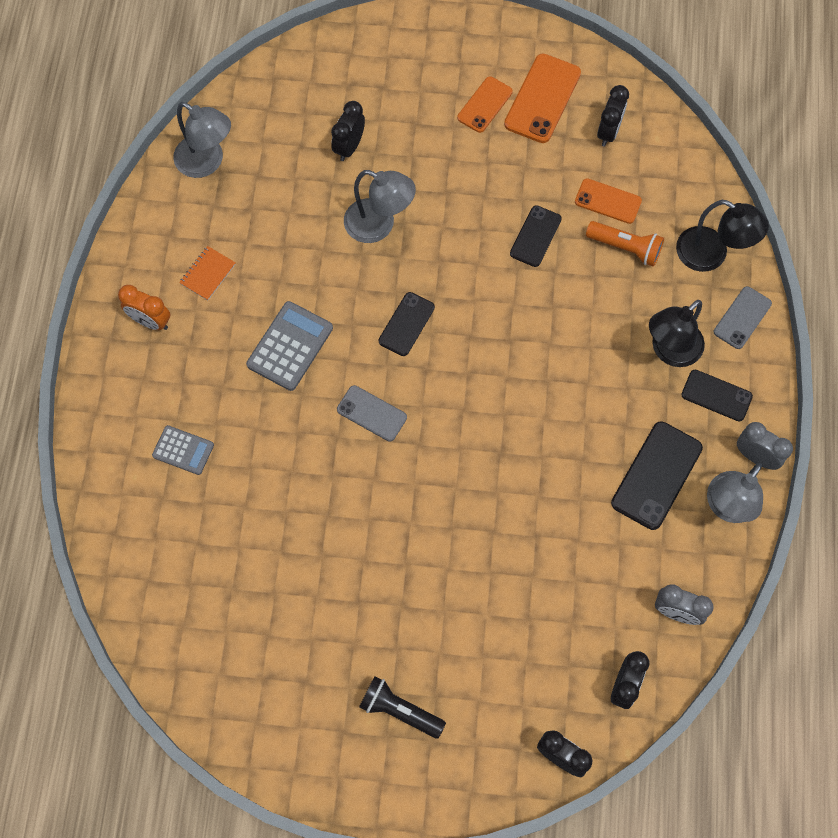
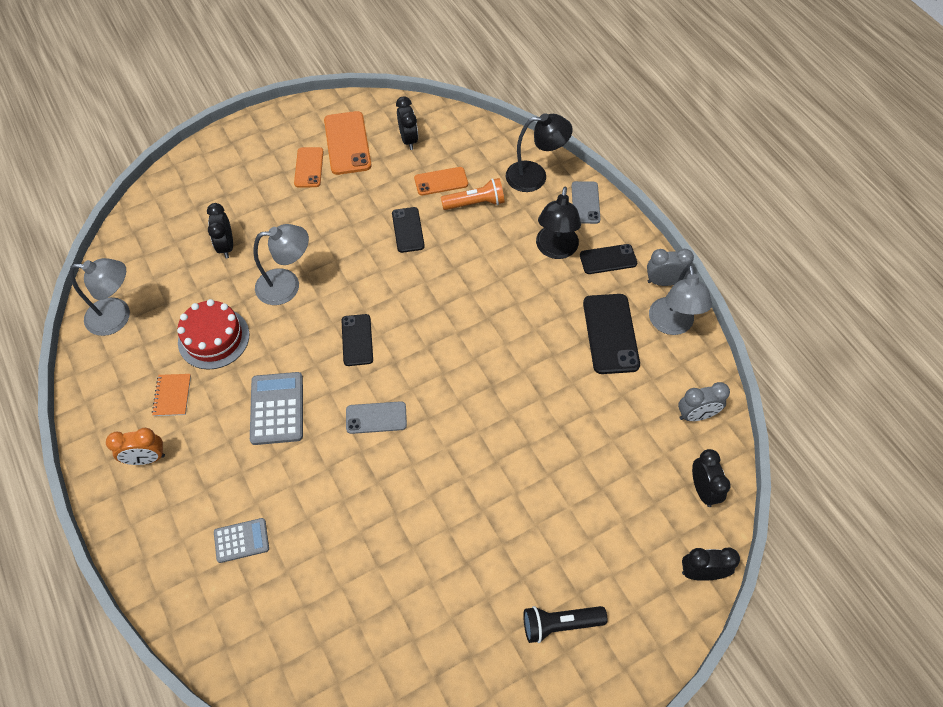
camera: 35 degrees left, 10 degrees down
none -> red cake [177,299,249,370]

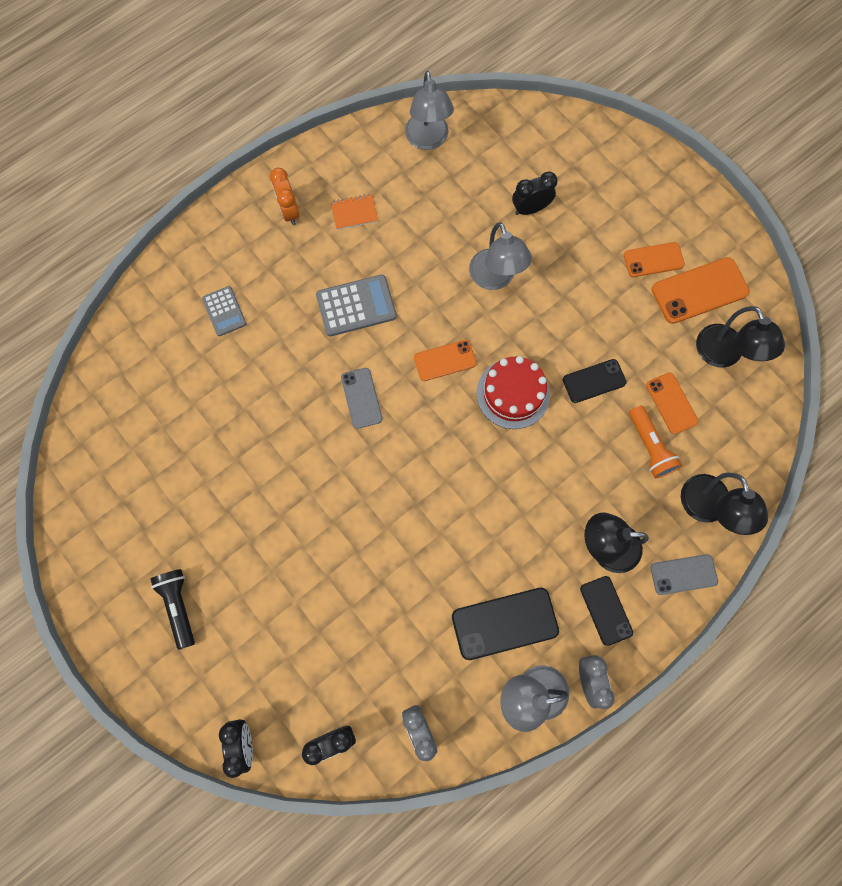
camera: 80 degrees right, 15 degrees up
red cake [177,299,249,370] -> red cake moved to [476,356,550,429]
black phone [342,314,373,366] -> orange phone [414,340,477,381]
black clock [396,96,418,150] -> black lamp [696,306,785,368]

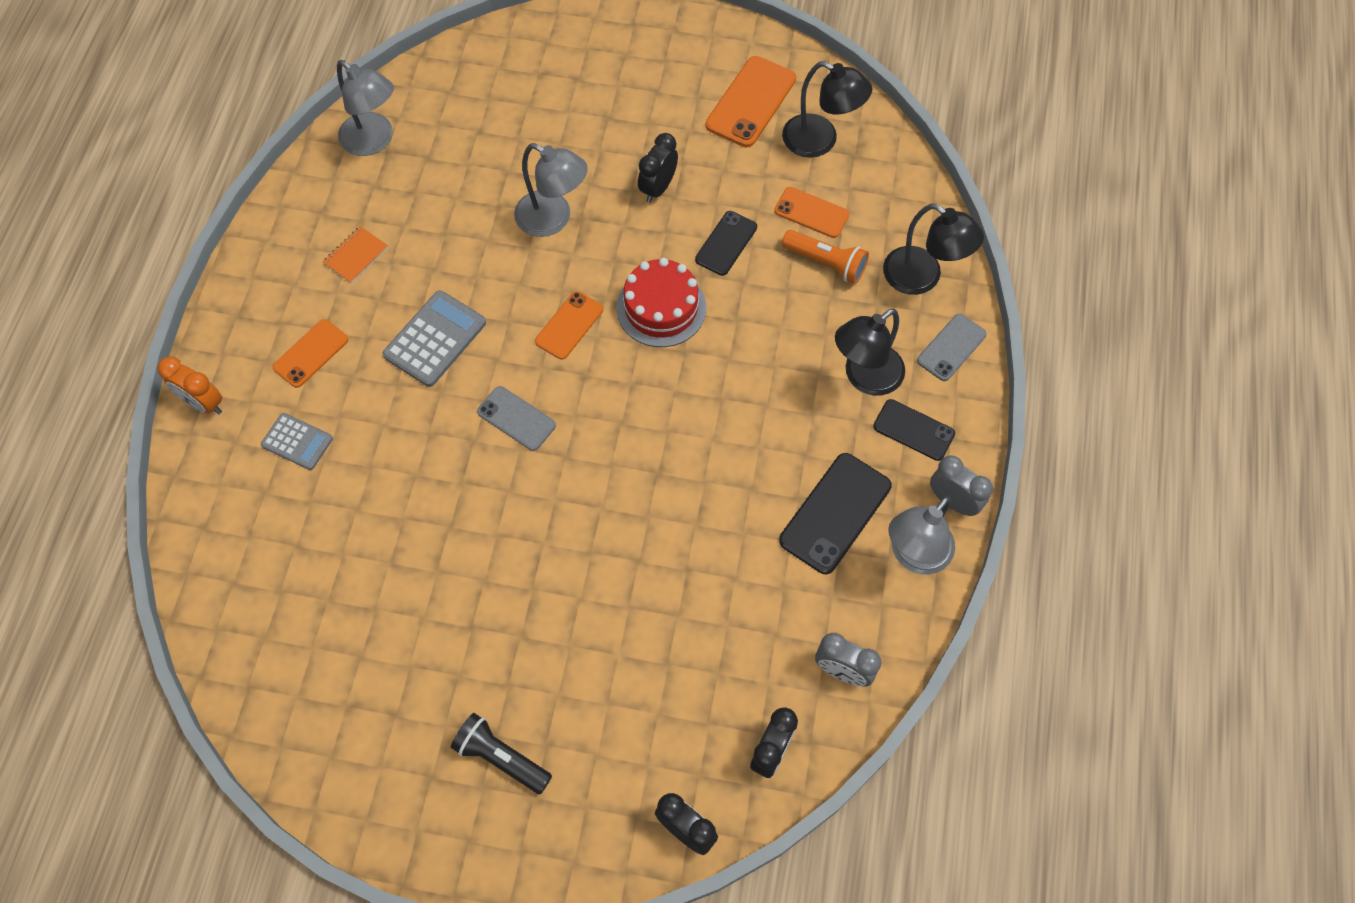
camera: 40 degrees left, 10 degrees down
orange clock [270,168,299,225] -> orange clock moved to [157,357,222,414]
black clock [512,172,558,215] -> black clock moved to [638,133,678,203]
orange phone [624,242,685,277] -> orange phone moved to [273,319,348,388]

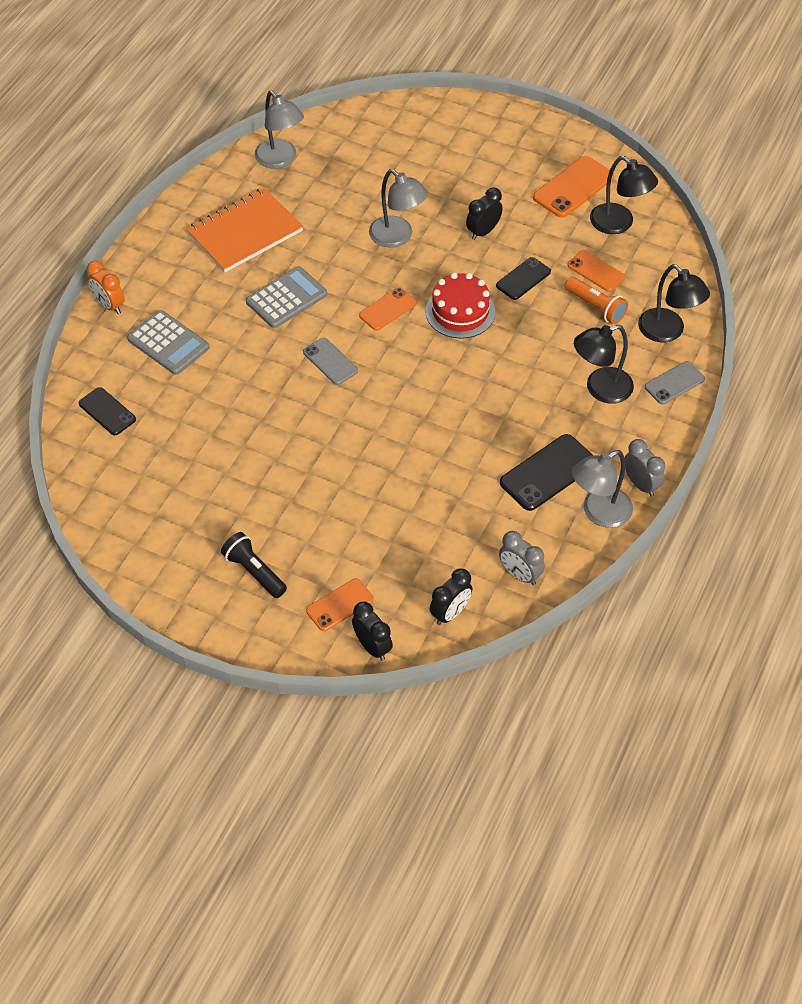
camera: 15 degrees right, 10 degrees down
grey calculator [261,413,333,470] -> grey calculator [127,310,209,375], size x1.58
orange phone [273,319,348,388] -> orange phone moved to [306,578,374,631]
orange notebook [323,226,388,284] -> orange notebook [186,188,303,273], size x2.31
black phone [873,399,955,461] -> black phone moved to [79,387,136,435]

